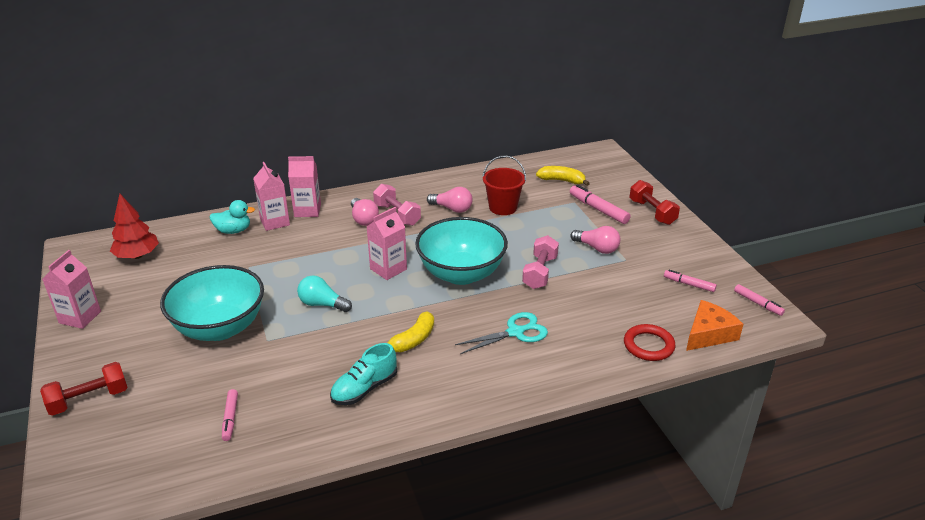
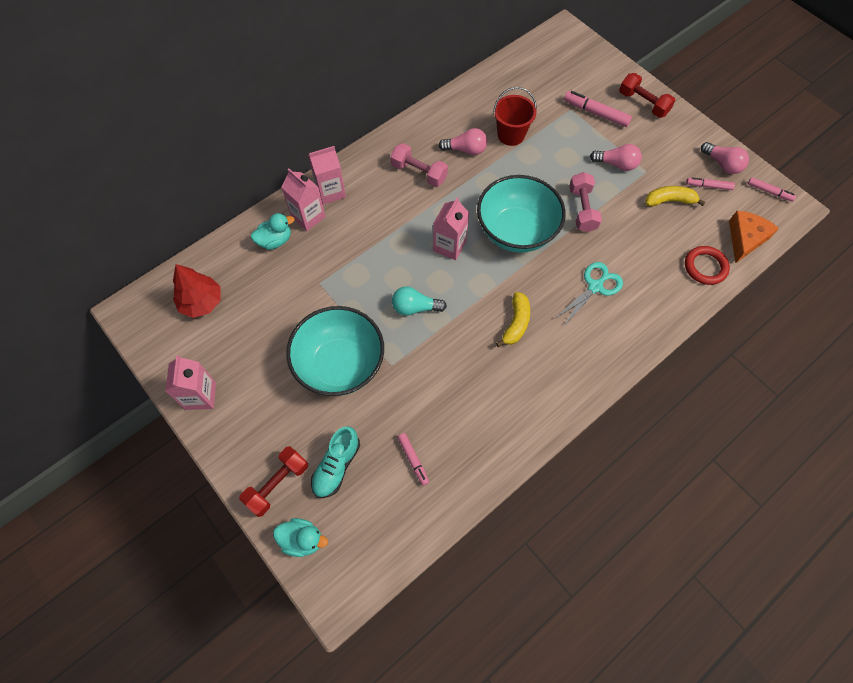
camera: 20 degrees left, 30 degrees up
turquoise shoe [330,343,397,405] -> turquoise shoe moved to [311,426,360,498]
pink light bulb [351,198,379,226] -> pink light bulb moved to [701,142,749,174]
yellow banana [536,166,590,186] -> yellow banana moved to [645,186,706,206]
none -> turquoise duck [273,518,328,557]

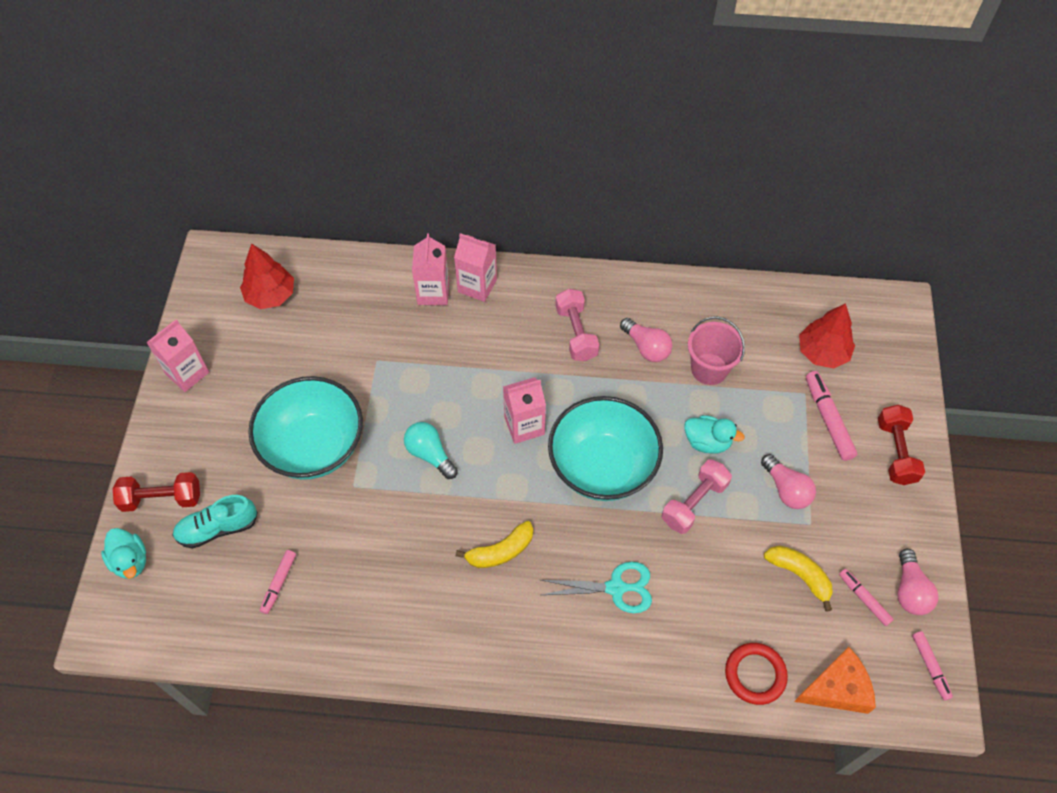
camera: 45 degrees right, 5 degrees down
turquoise duck [251,213,295,250] -> turquoise duck moved to [684,415,745,453]
red bucket [493,87,537,146] -> pink bucket [688,316,745,385]
none -> red tree [799,303,855,368]

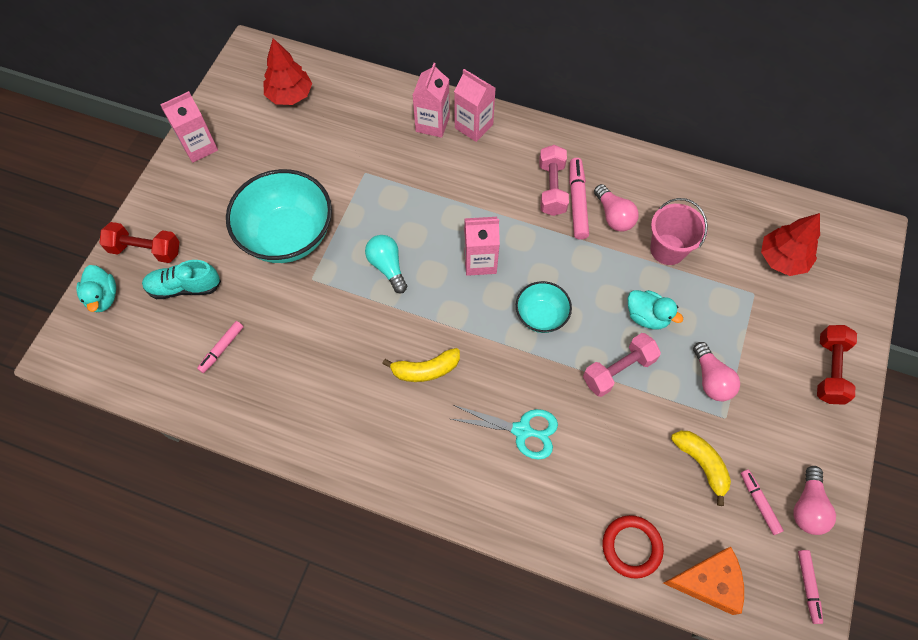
camera: 15 degrees right, 5 degrees up
turquoise bowl [548,396,663,501] -> turquoise bowl [516,281,572,333], size x0.52
pink marker [806,371,858,461] -> pink marker moved to [569,158,589,240]

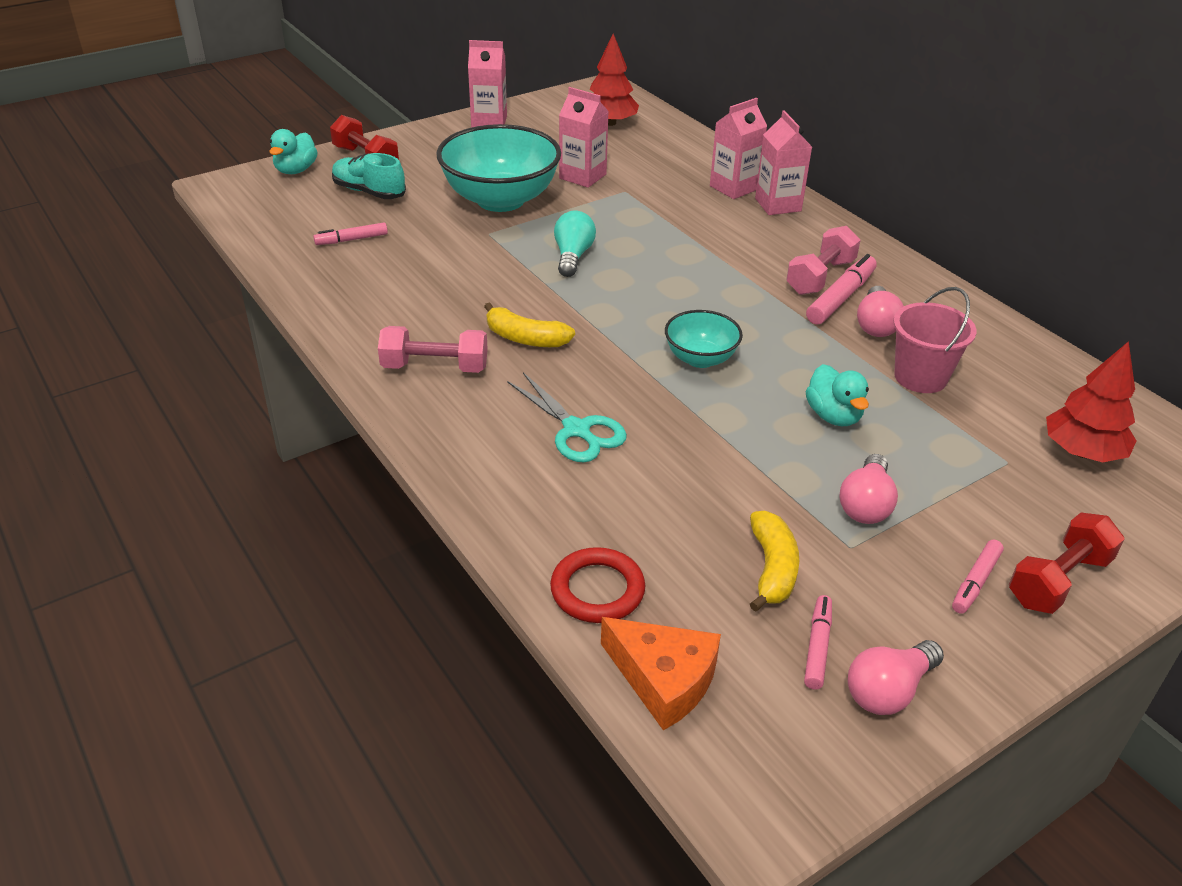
camera: 35 degrees right, 25 degrees down
pink carton [464,217,500,276] -> pink carton moved to [559,87,609,188]
pink dumbbell [583,333,661,397] -> pink dumbbell moved to [378,326,488,373]
pink marker [798,550,823,624] -> pink marker moved to [952,540,1004,614]

